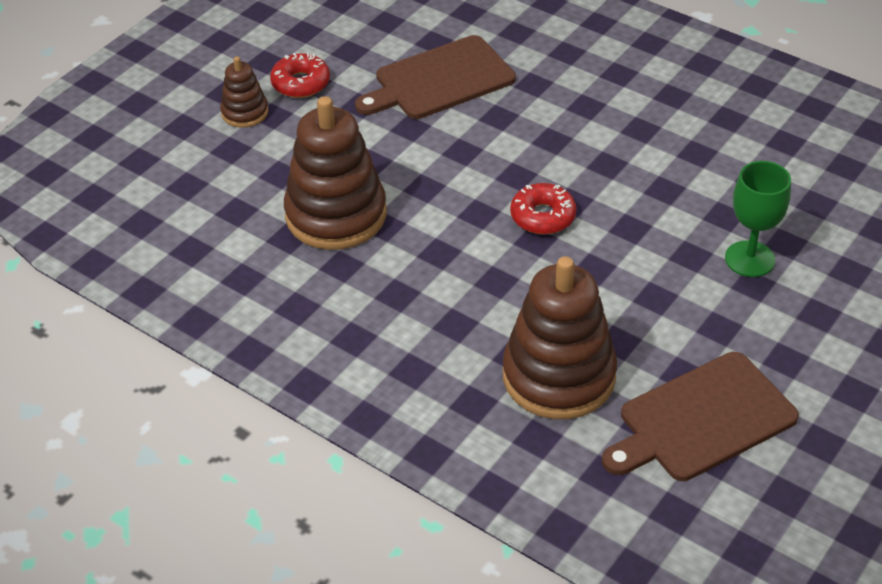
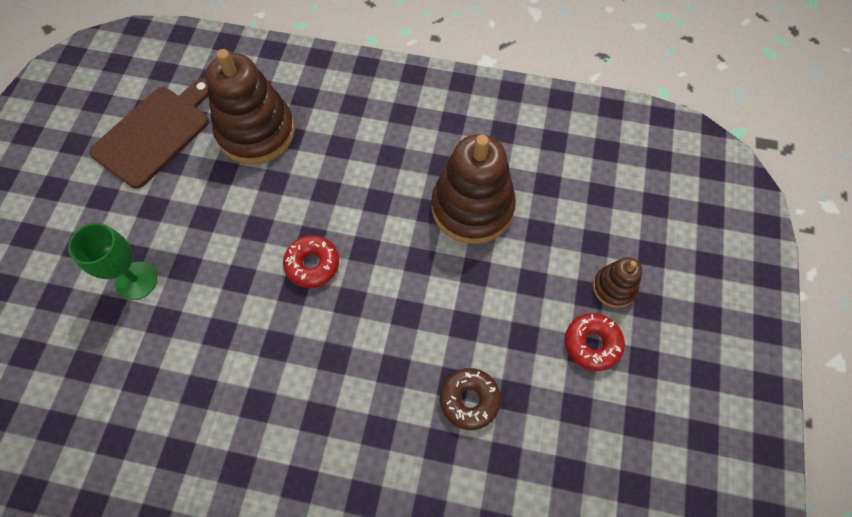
camera: 155 degrees right, 20 degrees up
brown cutting board [355,35,516,119] -> brown donut [440,368,501,430]

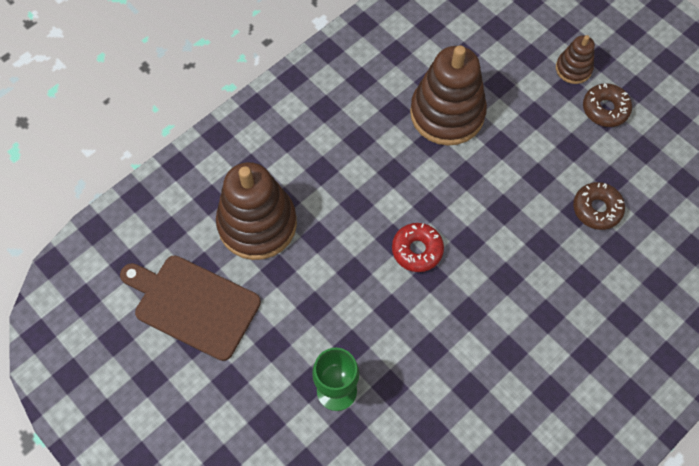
camera: 55 degrees left, 0 degrees up
brown cutting board [89,78,209,189] -> brown cutting board turned 45 degrees counterclockwise [120,256,261,361]
red donut [565,313,625,371] -> brown donut [583,83,632,127]

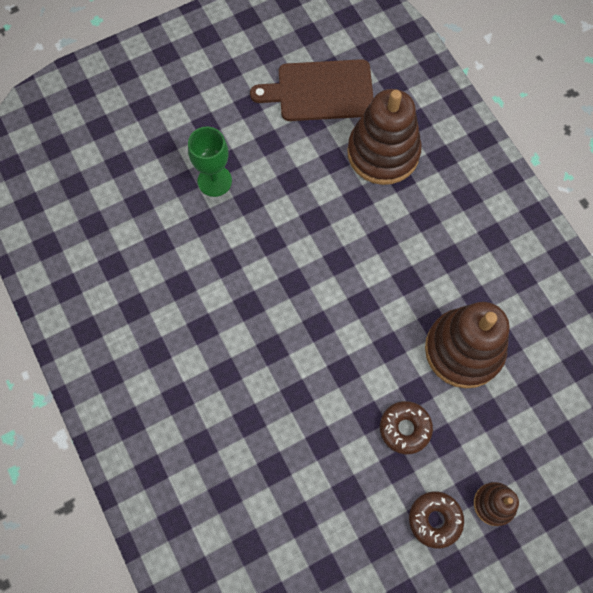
camera: 105 degrees right, 5 degrees up
brown cutting board [120,256,261,361] -> brown cutting board turned 135 degrees counterclockwise [250,59,373,121]
red donut [392,223,444,272] -> none
brown donut [573,182,625,230] -> brown donut moved to [380,401,433,454]

